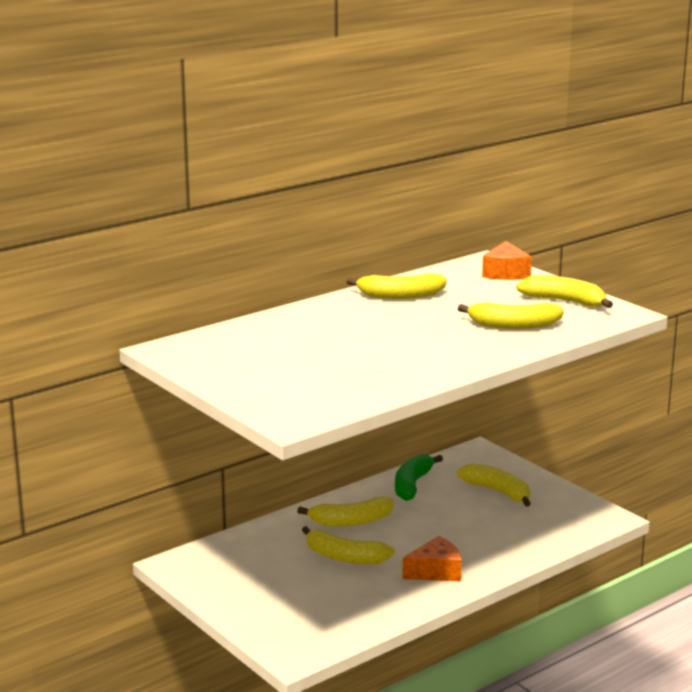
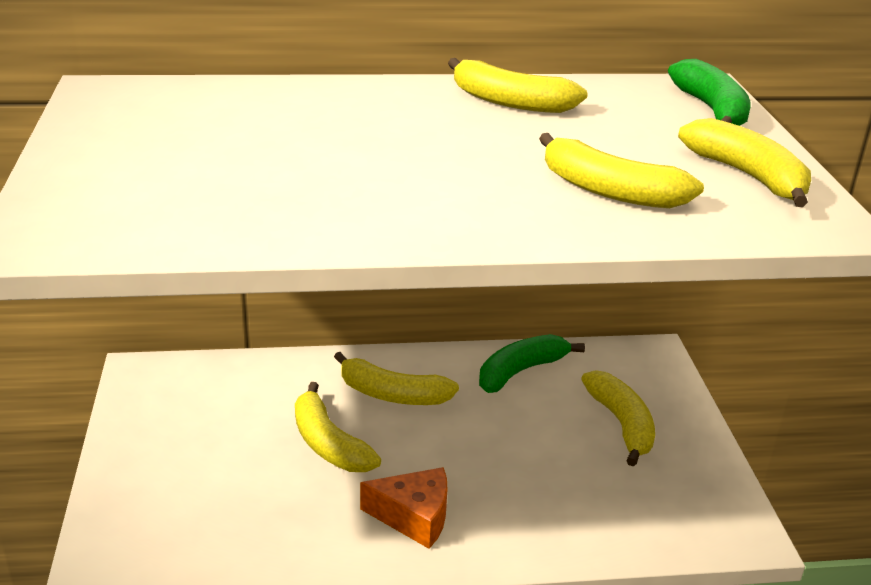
camera: 30 degrees right, 10 degrees up
orange cheese [482,241,532,280] -> green banana [668,59,751,126]

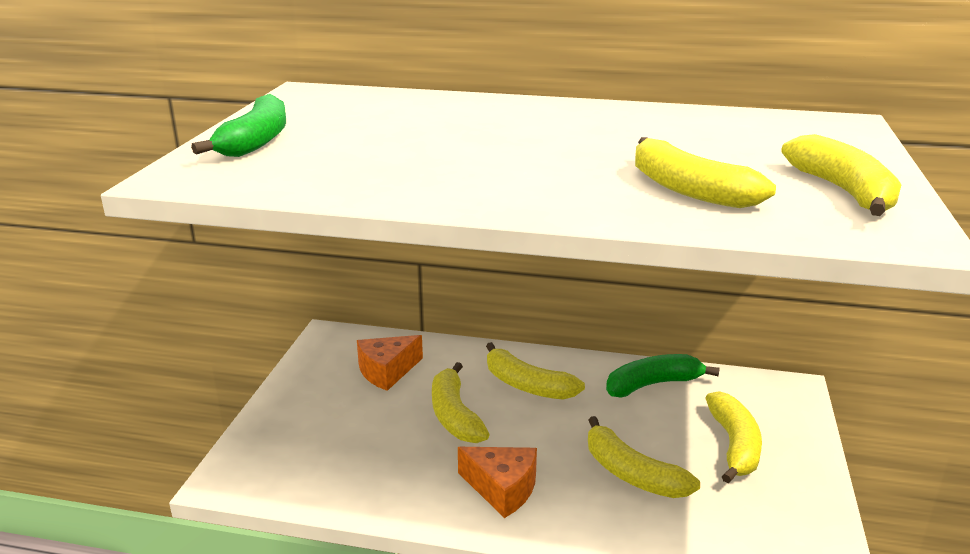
camera: 20 degrees right, 5 degrees down
yellow banana [448,58,588,113] -> yellow banana moved to [588,416,700,498]
green banana [668,59,751,126] -> green banana moved to [191,94,286,157]
none -> orange cheese [357,335,423,391]

